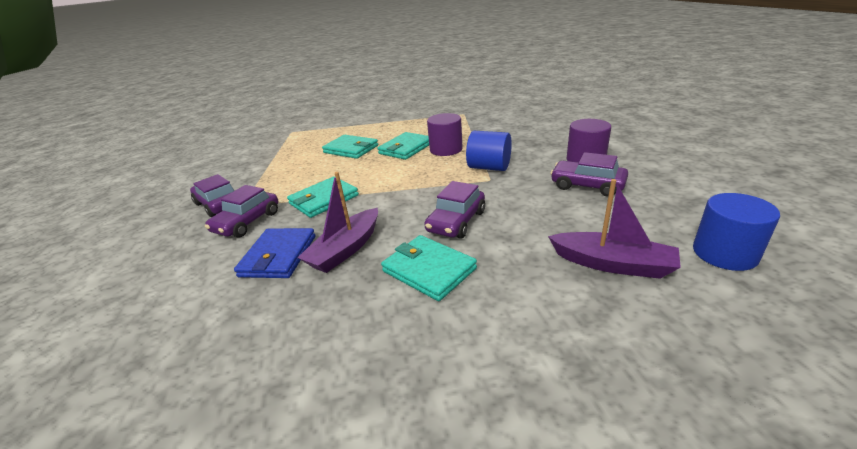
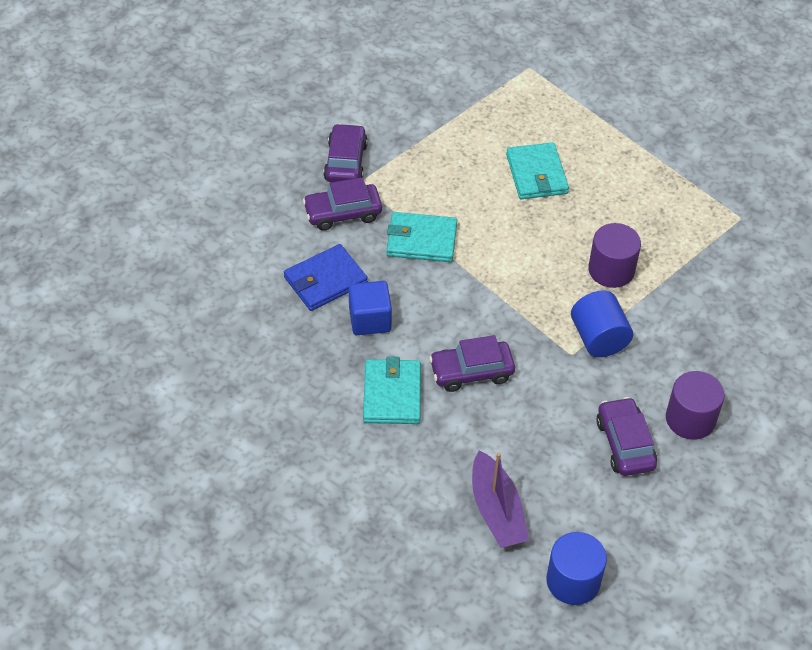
camera: 45 degrees right, 20 degrees up
purple boat [297,172,378,273] -> blue cube [349,281,392,335]
turquoise wallet [378,132,429,160] -> none

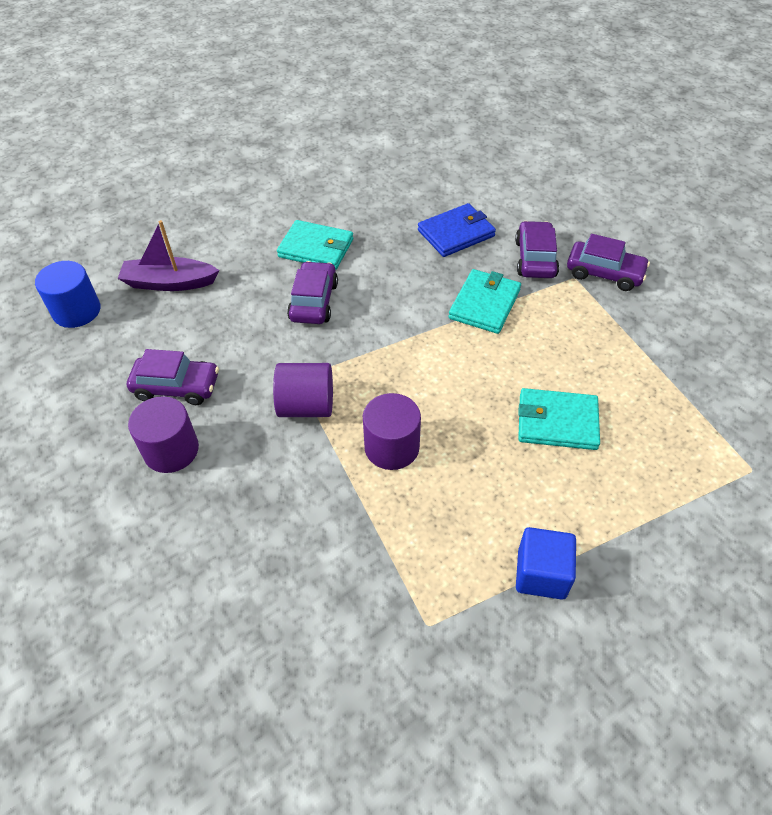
camera: 110 degrees right, 0 degrees up
blue wallet [284,244,368,311] -> blue wallet turned 75 degrees clockwise [418,203,496,257]
blue cube [349,281,392,335] -> blue cube moved to [516,527,576,600]
blue cylinder [571,290,633,357] -> purple cylinder [273,363,333,417]

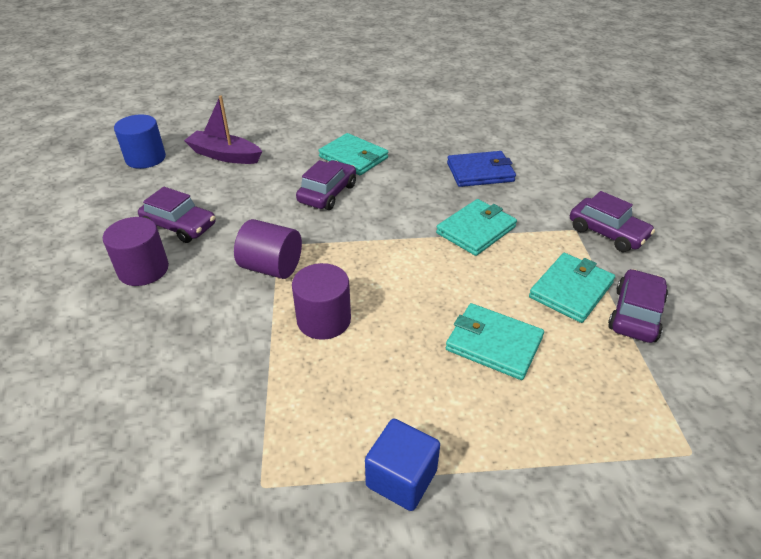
camera: 20 degrees right, 10 degrees down
purple car [515,221,559,278] -> purple car moved to [608,269,668,343]
none -> turquoise wallet [529,253,615,323]

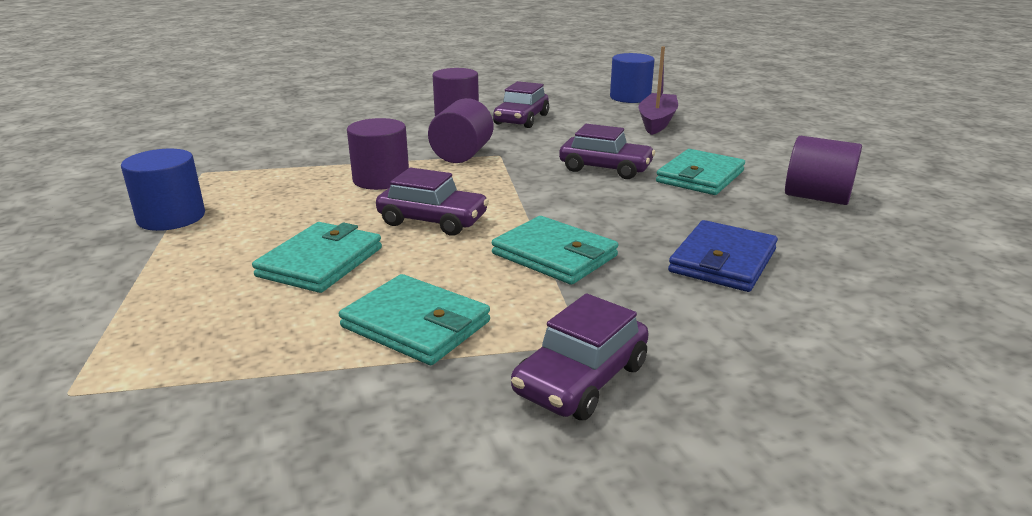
camera: 85 degrees right, 15 degrees down
blue cube [365,419,440,511] -> blue cylinder [121,149,205,231]
blue wallet [447,151,516,187] -> blue wallet turned 45 degrees clockwise [668,220,778,292]
purple car [608,269,668,343] -> purple car moved to [376,168,489,236]
none -> purple cylinder [785,136,862,205]

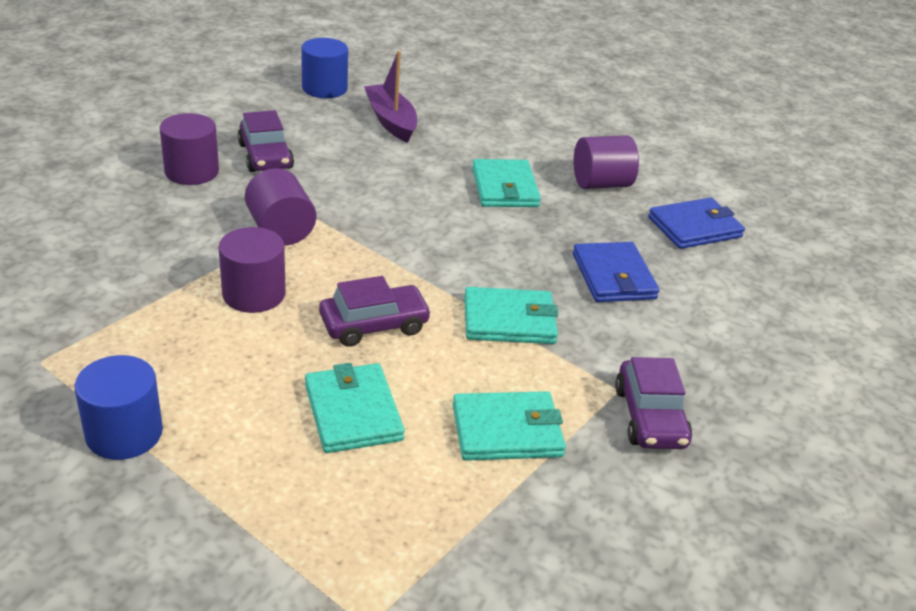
camera: 45 degrees left, 10 degrees up
purple car [559,124,655,179] -> none
none -> blue wallet [648,198,745,249]

